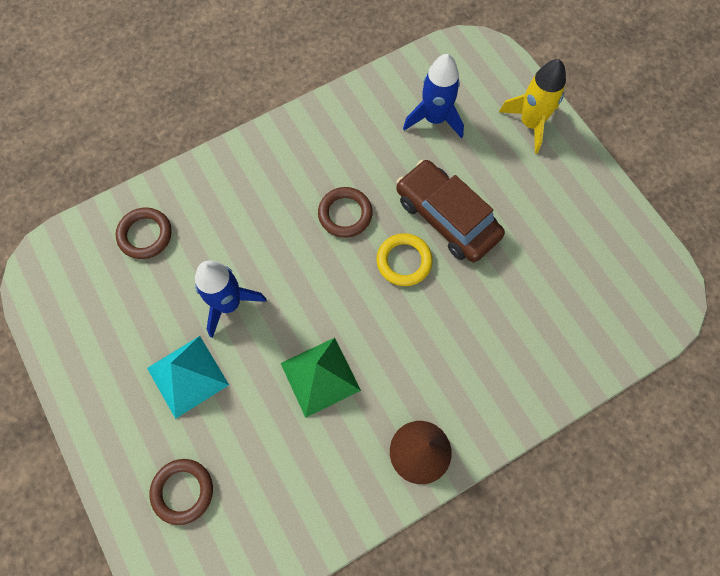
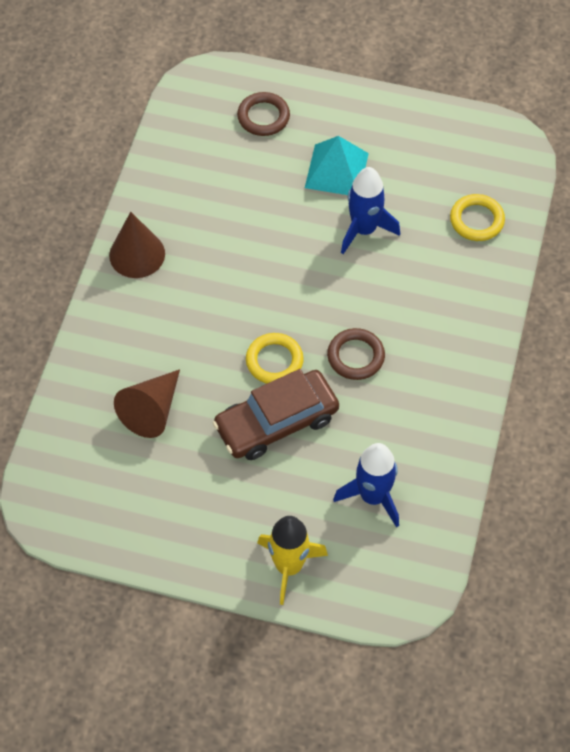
camera: 135 degrees right, 10 degrees down
brown ring [116,207,172,259] -> yellow ring [450,194,505,241]
green pyramid [281,338,361,418] -> none
brown car [396,160,505,262] -> brown car turned 150 degrees clockwise [213,369,339,460]
none -> brown cone [114,369,180,438]

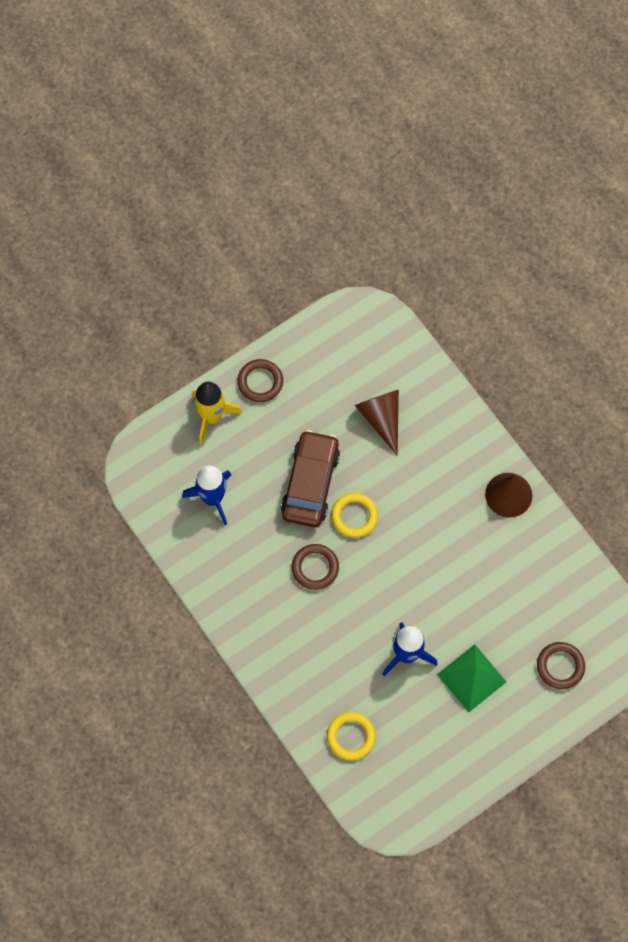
camera: 130 degrees right, 10 degrees up
turquoise pyramid [305,136,369,195] -> green pyramid [437,644,506,712]
none -> brown ring [237,359,283,402]

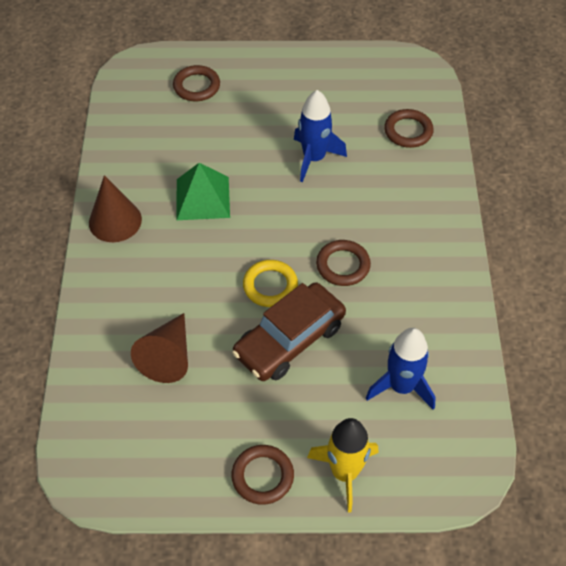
camera: 145 degrees left, 15 degrees down
yellow ring [327,712,376,760] -> brown ring [384,109,434,148]
green pyramid [437,644,506,712] -> green pyramid moved to [177,163,230,220]

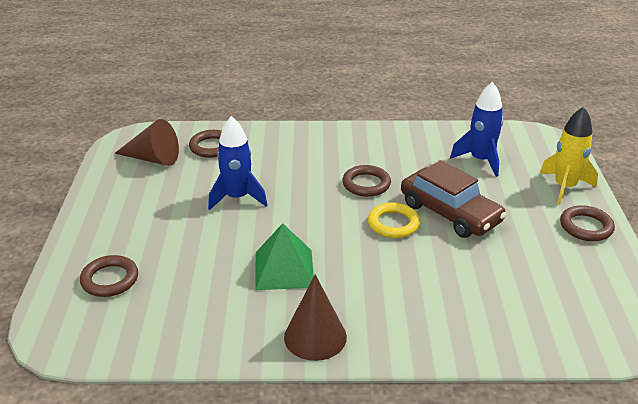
camera: 90 degrees left, 20 degrees down
brown cone [131,313,188,383] -> brown cone moved to [114,119,179,166]

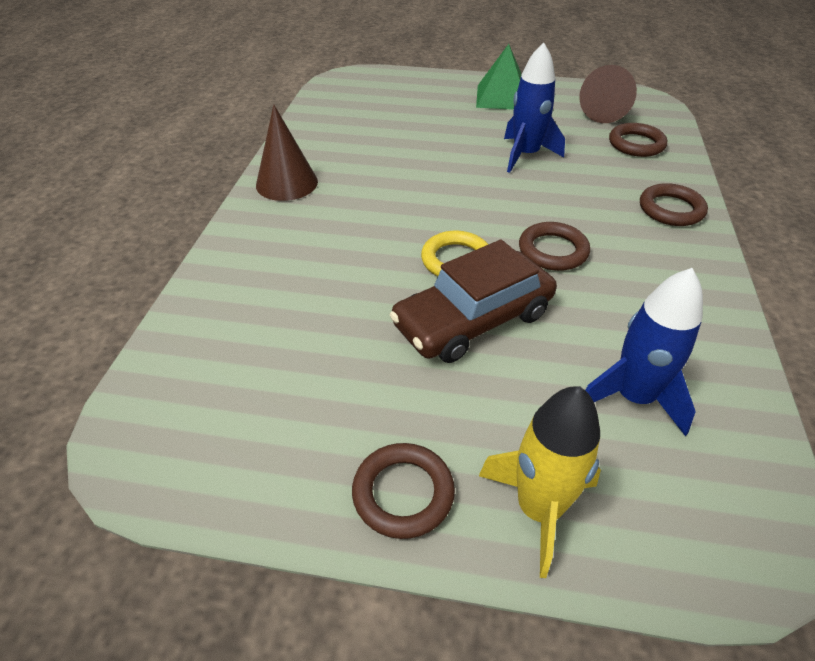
camera: 100 degrees right, 10 degrees up
brown ring [80,255,138,297] -> brown ring moved to [640,183,708,226]
green pyramid [255,223,314,290] -> green pyramid moved to [476,44,522,110]

